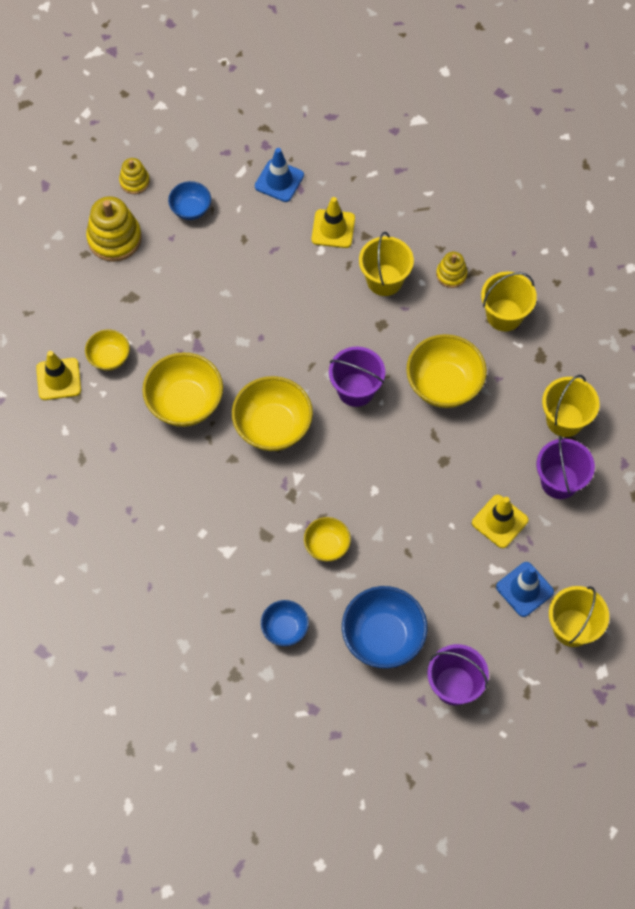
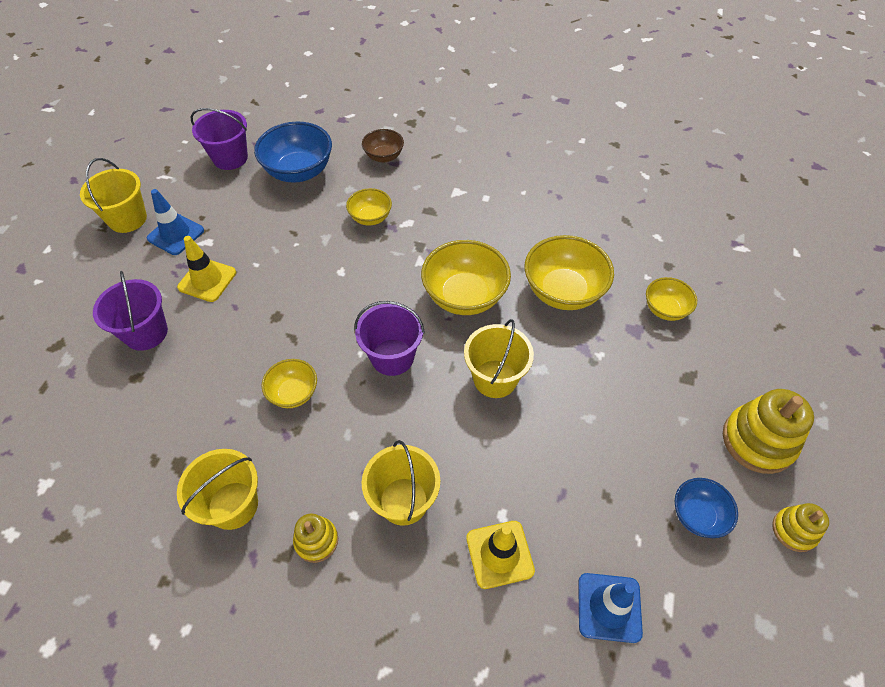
camera: 160 degrees right, 10 degrees down
yellow traffic cone [36,351,81,400] -> none
blue bowl [261,600,309,646] -> brown bowl [362,129,404,162]
yellow bowl [406,334,487,408] -> yellow bowl [261,359,317,408], size x0.57
yellow bucket [542,375,600,437] -> yellow bucket moved to [464,319,534,398]

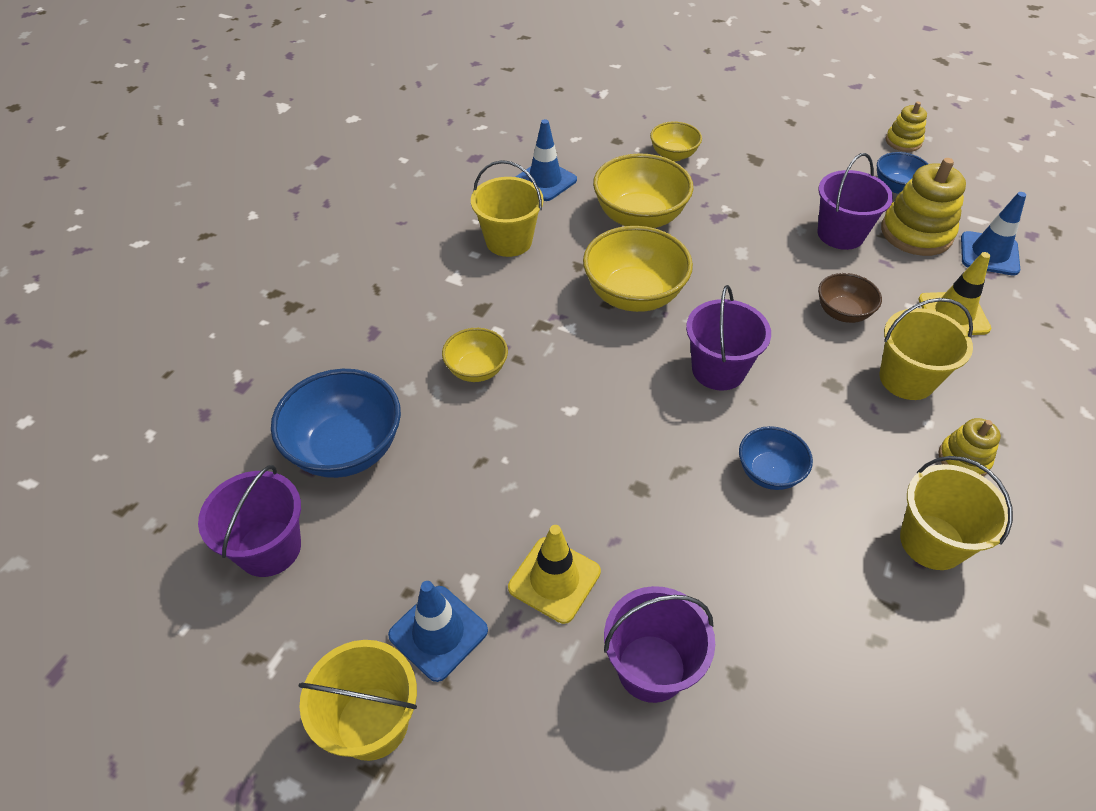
camera: 80 degrees left, 5 degrees down
yellow bowl [261,359,317,408] -> blue bowl [739,426,813,490]
brown bowl [362,129,404,162] -> brown bowl moved to [818,273,882,323]
yellow bucket [464,319,534,398] -> yellow bucket moved to [471,160,544,257]
yellow stacking toy [723,389,814,474] -> yellow stacking toy moved to [881,158,966,256]
none -> blue traffic cone [515,119,577,201]
none -> purple bucket [817,153,893,250]

